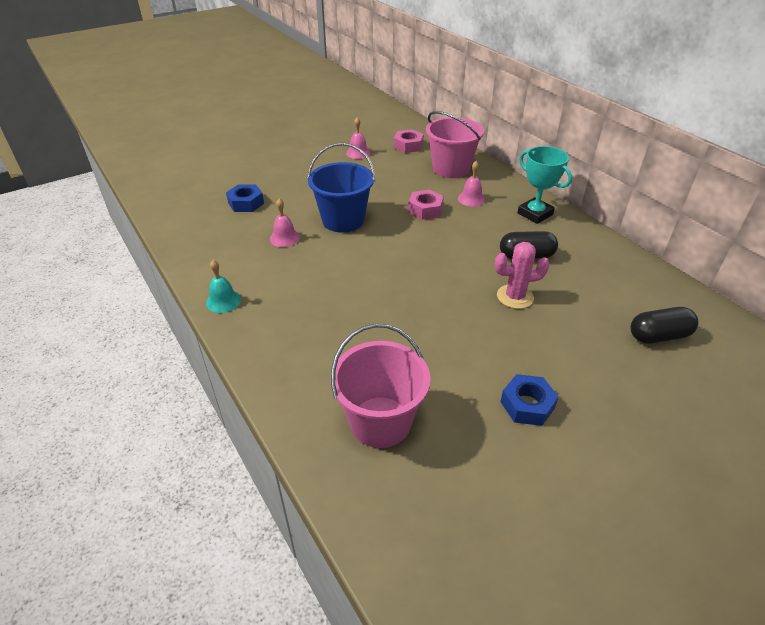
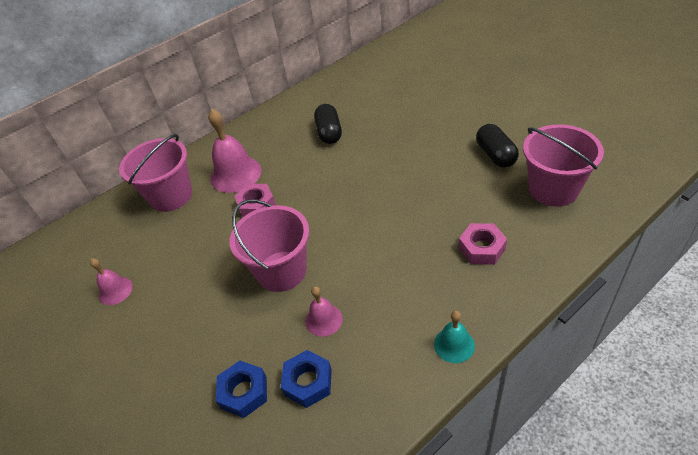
camera: 90 degrees left, 5 degrees up
blue bucket [307,143,375,233] -> pink bucket [230,199,310,292]
pink nut [394,129,424,153] -> pink nut moved to [459,223,507,265]
pink bell [458,161,485,207] -> pink bell [208,109,261,193], size x1.80
pink cactus [495,242,549,309] -> none
blue nut [500,374,559,426] -> blue nut moved to [281,350,332,408]
turquoise trophy [518,146,572,224] -> none
black capsule [630,307,699,343] -> black capsule moved to [476,124,519,168]

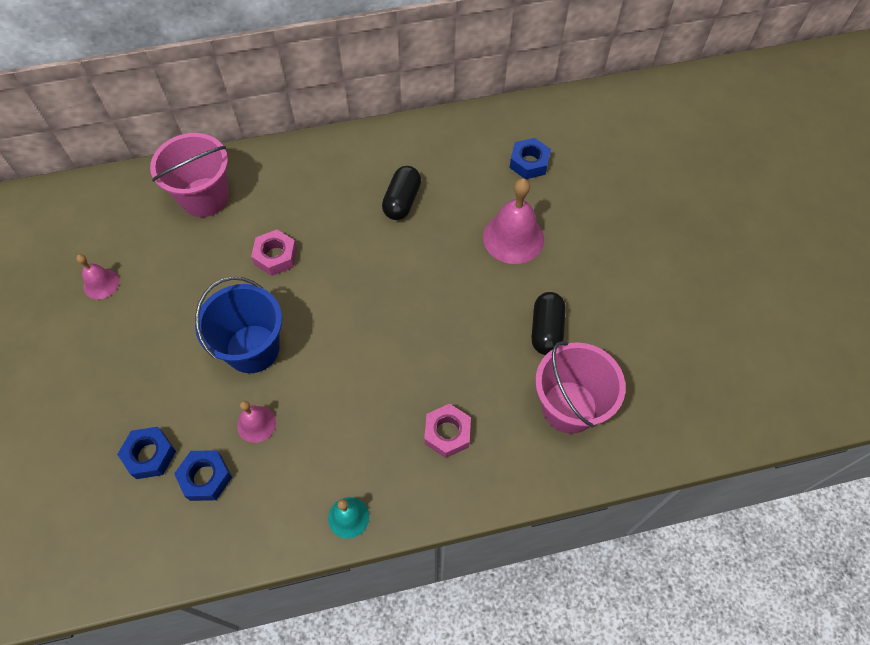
camera: 20 degrees right, 15 degrees up
pink bell [208,109,261,193] -> pink bell moved to [483,178,544,264]
pink bucket [230,199,310,292] -> blue bucket [195,277,282,373]
none -> blue nut [510,138,551,179]

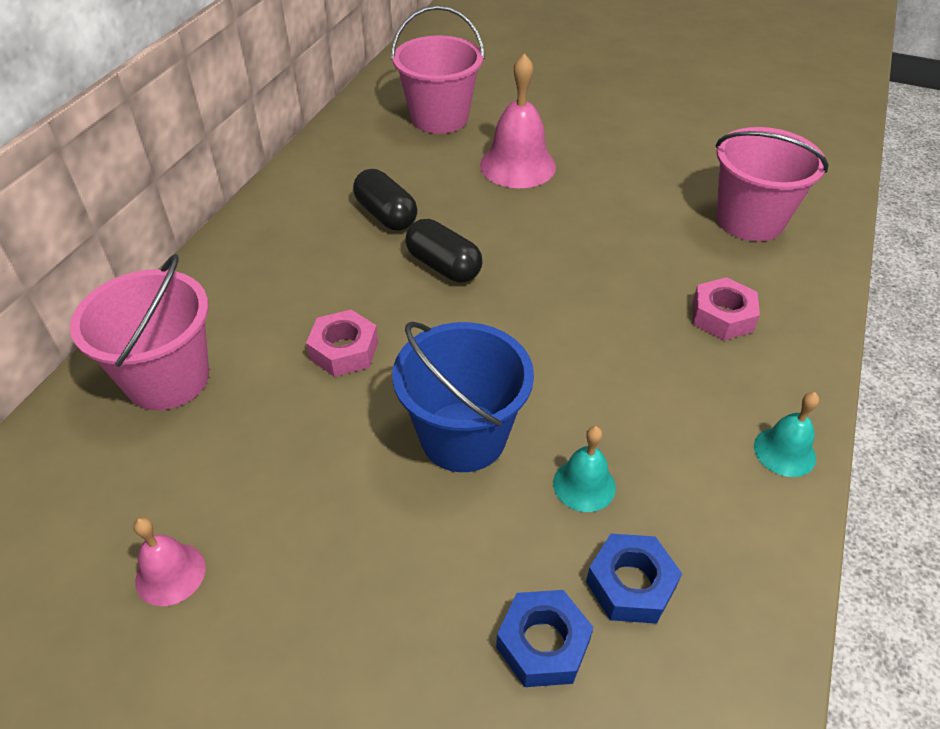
camera: 55 degrees left, 15 degrees down
pink bell [237,401,276,443] -> turquoise bell [553,426,616,512]
blue nut [510,138,551,179] -> pink bucket [391,5,485,134]
black capsule [532,292,566,355] -> black capsule moved to [406,219,482,282]

